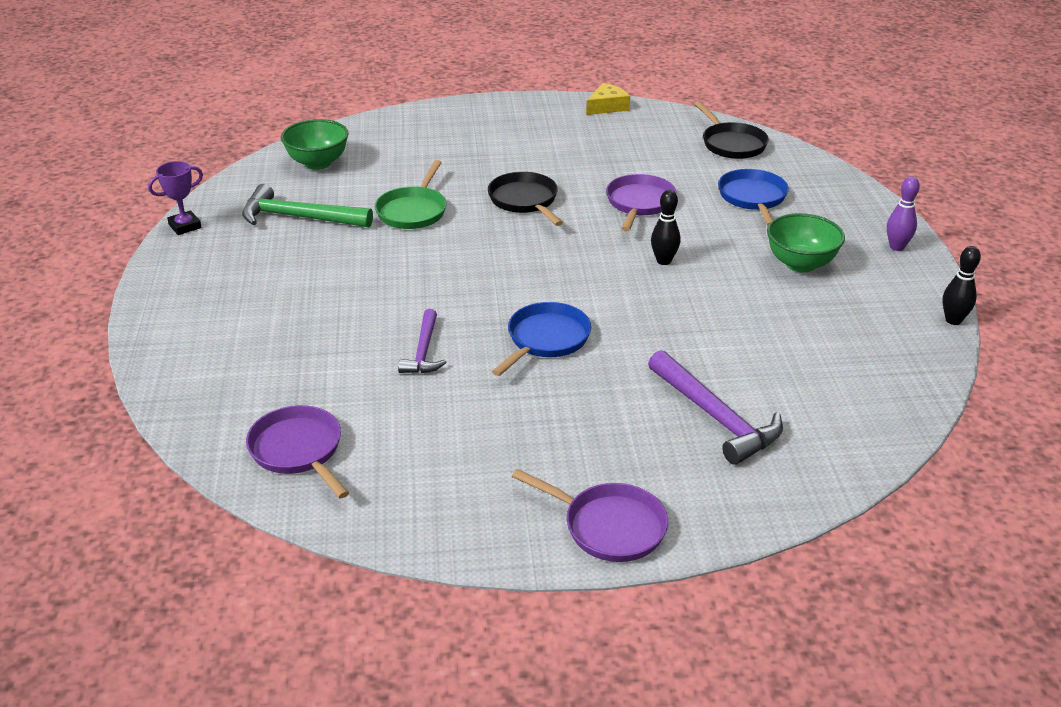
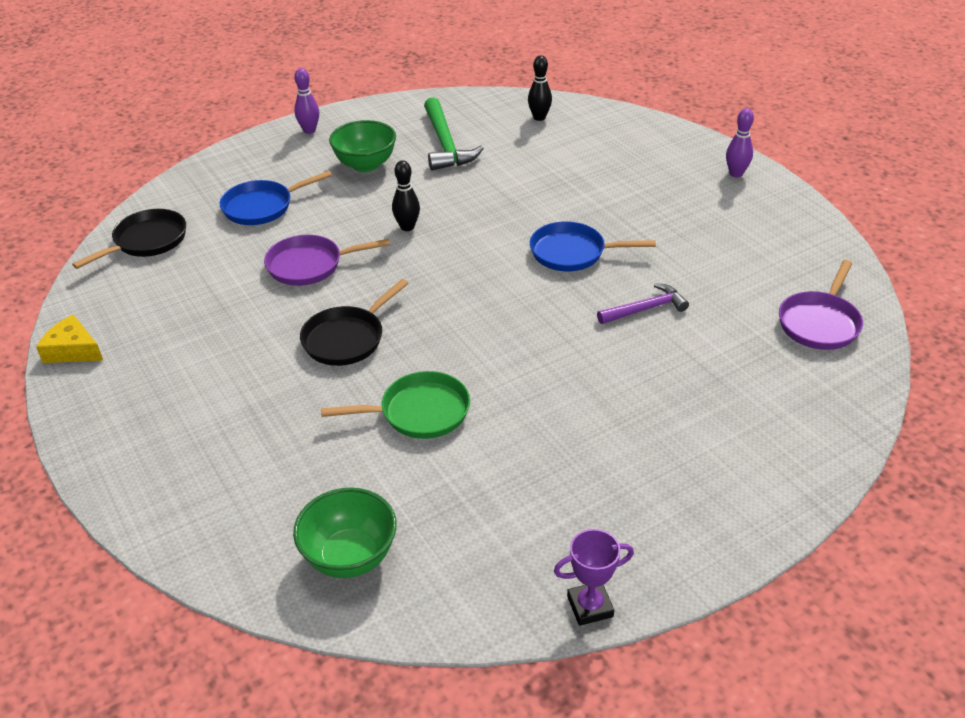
camera: 115 degrees left, 5 degrees up
purple trophy [148,161,203,235] -> purple trophy turned 45 degrees counterclockwise [554,529,634,626]
green hammer [242,184,373,228] -> green hammer moved to [424,97,484,170]
purple pan [512,469,668,562] -> purple bowling pin [726,108,754,177]
purple hammer [648,350,783,465] -> none
black bowling pin [942,246,981,325] -> black bowling pin moved to [528,55,552,121]

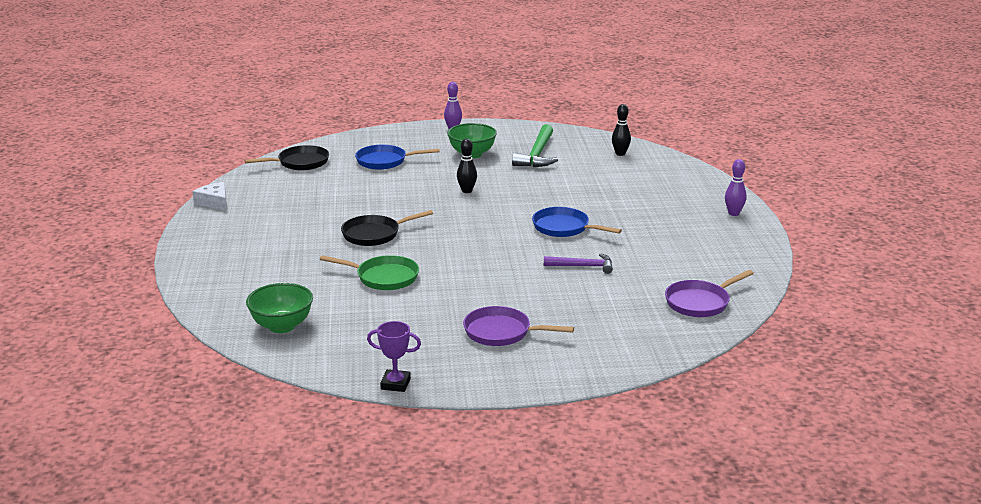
camera: 25 degrees right, 15 degrees down
yellow cheese [36,315,103,363] -> white cheese [192,182,227,211]
purple pan [264,235,390,286] -> purple pan moved to [463,306,574,346]

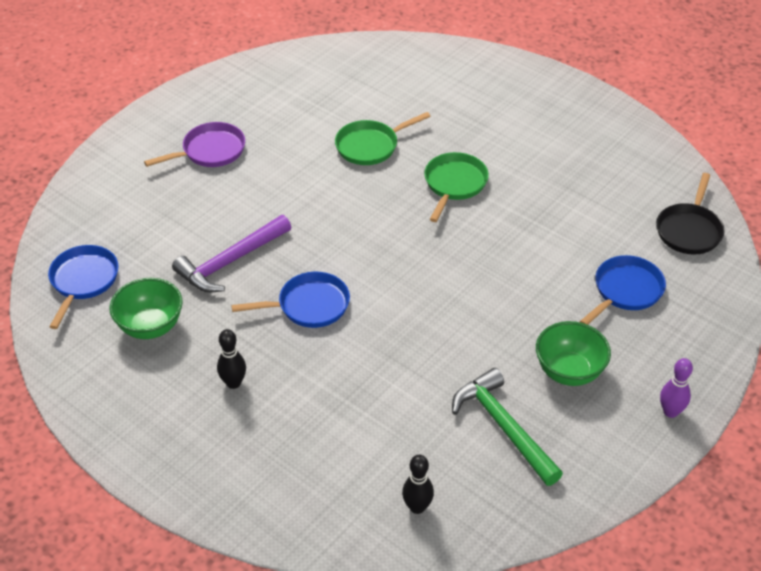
camera: 135 degrees right, 20 degrees up
white cheese [192,182,227,211] -> none
green bowl [246,283,313,333] -> green bowl moved to [109,278,183,339]
black pan [341,210,433,246] -> green pan [424,152,489,222]
purple trophy [367,321,421,392] -> none
black bowling pin [457,139,477,193] -> black bowling pin moved to [217,329,246,389]
purple hammer [544,253,613,274] -> purple hammer [172,215,291,293], size x1.60
purple pan [665,270,754,317] -> blue pan [48,245,119,329]
purple bowling pin [725,159,747,216] -> none

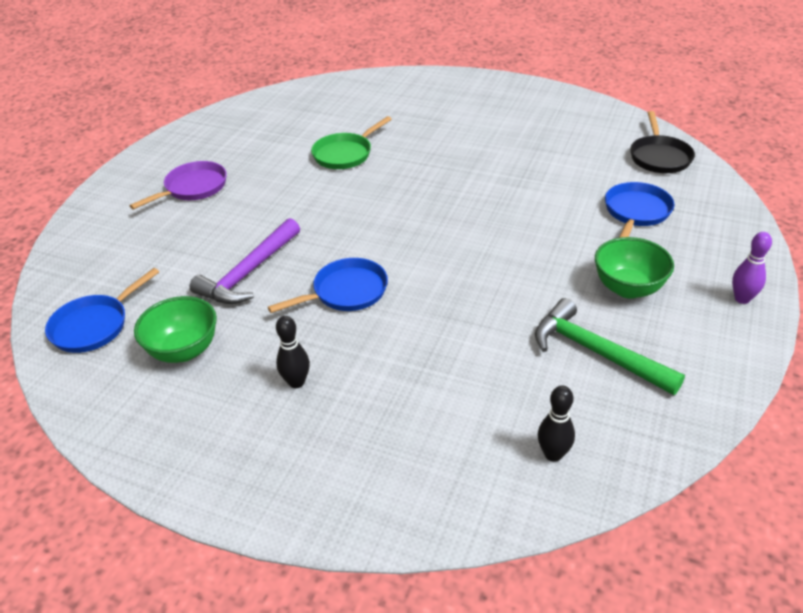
camera: 15 degrees left, 5 degrees down
blue pan [48,245,119,329] -> blue pan turned 135 degrees counterclockwise [45,268,159,353]
green pan [424,152,489,222] -> none

